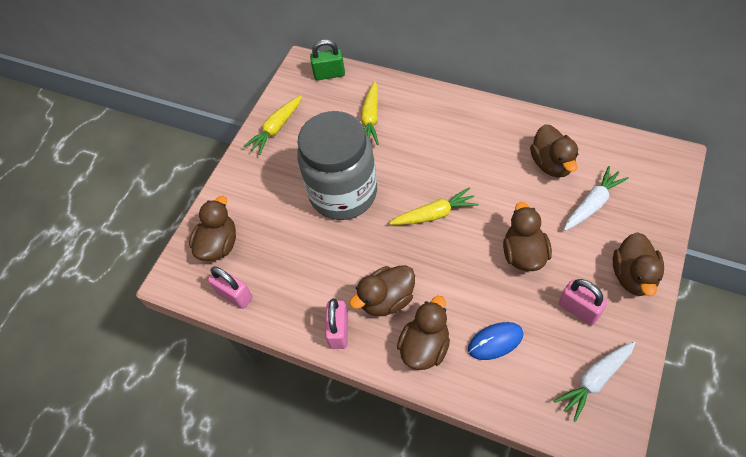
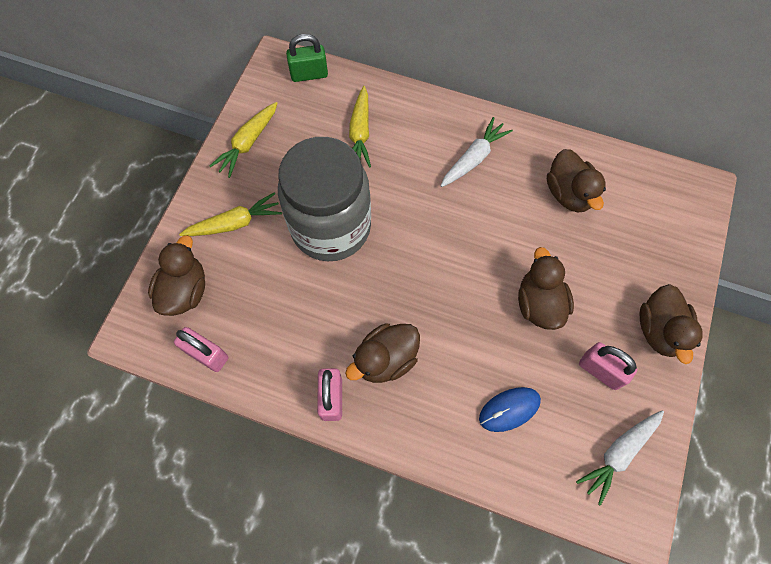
camera: 10 degrees left, 10 degrees up
yellow carrot [389,187,479,225] -> yellow carrot moved to [179,192,282,236]
brown duck [397,296,450,370] -> none
white carrot [564,166,629,231] -> white carrot moved to [441,117,513,187]

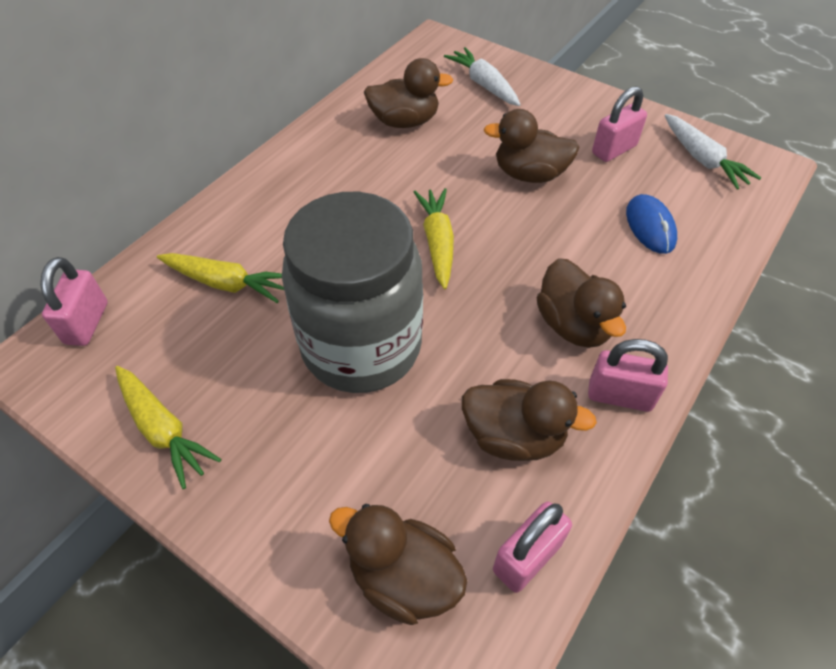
camera: 75 degrees left, 15 degrees down
yellow carrot [179,192,282,236] -> yellow carrot moved to [414,188,454,289]
green padlock [286,34,328,82] -> pink padlock [40,257,108,346]
white carrot [441,117,513,187] -> white carrot moved to [444,47,521,106]
brown duck [639,284,703,364] -> brown duck moved to [462,379,597,461]

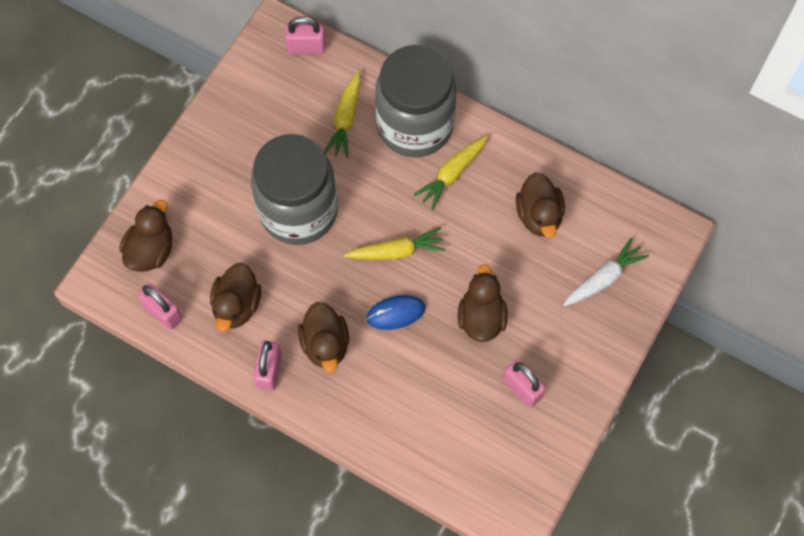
camera: 85 degrees right, 15 degrees up
yellow carrot [115,366,222,489] -> yellow carrot moved to [413,135,488,210]
brown duck [537,258,626,348] -> brown duck turned 75 degrees counterclockwise [298,302,349,373]
blue mouse [626,194,677,254] -> blue mouse moved to [366,295,426,330]
white carrot [665,114,761,190] -> none
none -> grey jar [375,45,457,157]

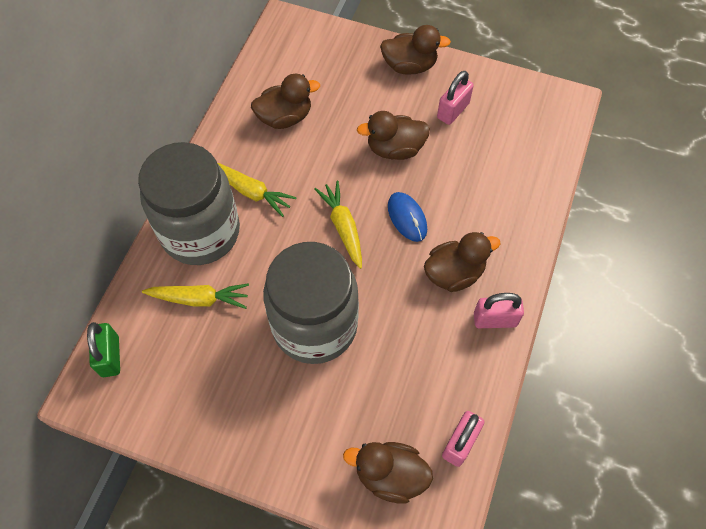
camera: 100 degrees left, 5 degrees down
brown duck [210,263,261,332] -> brown duck moved to [380,25,451,75]
pink padlock [285,16,326,54] -> green padlock [87,322,120,377]
white carrot [563,238,649,306] -> none

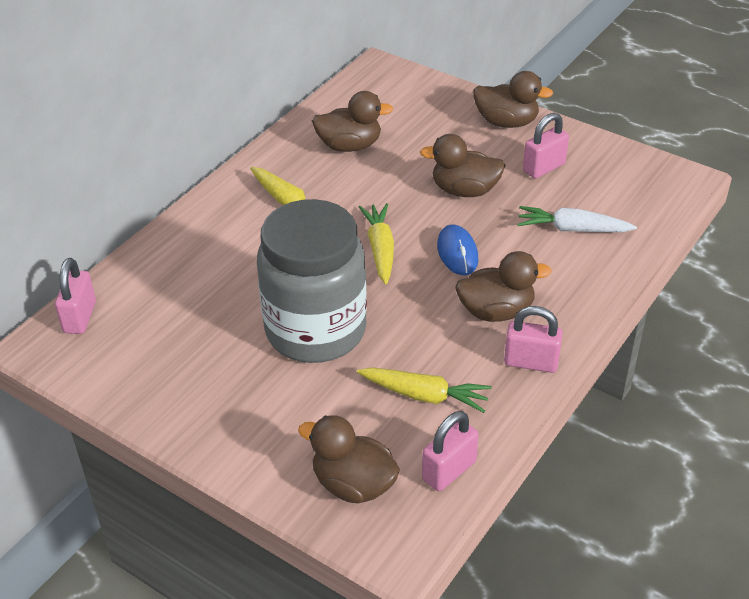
camera: 15 degrees right, 20 degrees down
green padlock [87,322,120,377] -> pink padlock [55,258,96,334]
grey jar [138,142,240,265] -> none
yellow carrot [142,283,249,309] -> yellow carrot moved to [357,367,492,413]
none -> white carrot [517,206,637,232]

